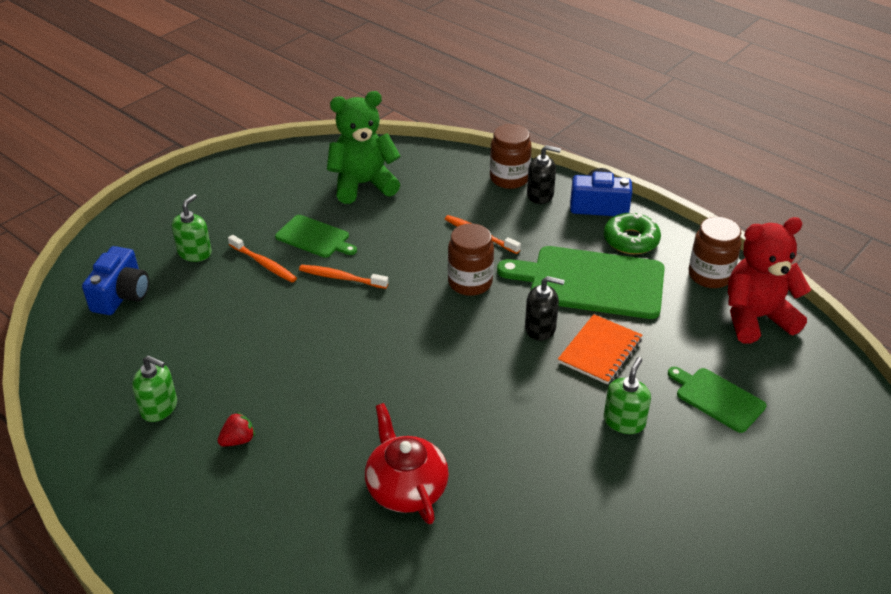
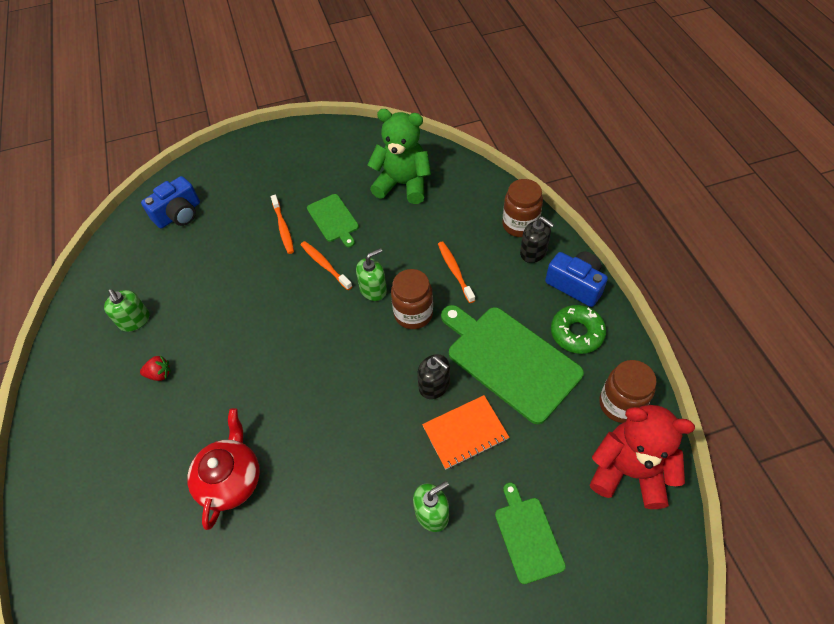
camera: 35 degrees right, 15 degrees up
green soap dispenser [172,194,212,262] -> green soap dispenser moved to [356,248,387,301]

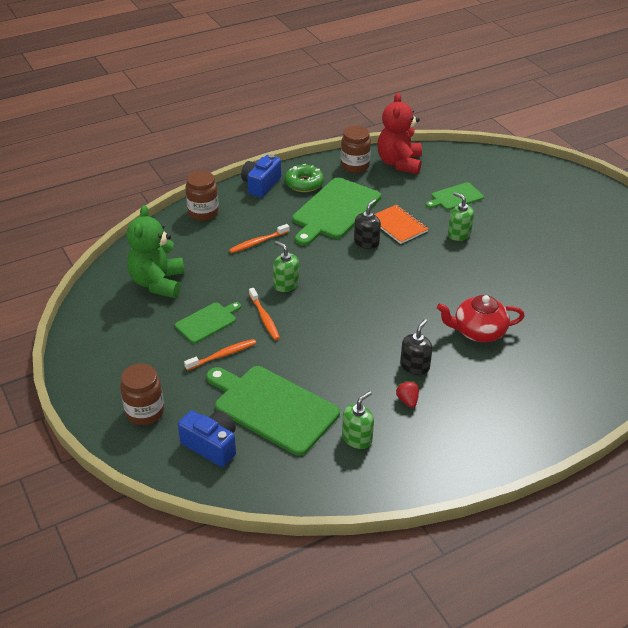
camera: 105 degrees left, 15 degrees down
orange toothbrush [301,241,353,290] -> orange toothbrush turned 60 degrees counterclockwise [249,288,280,340]
brown jar [391,269,433,329] -> brown jar moved to [120,364,164,425]
black soap dispenser [520,216,554,263] -> black soap dispenser moved to [400,319,432,375]
none -> green cutting board [206,366,340,456]

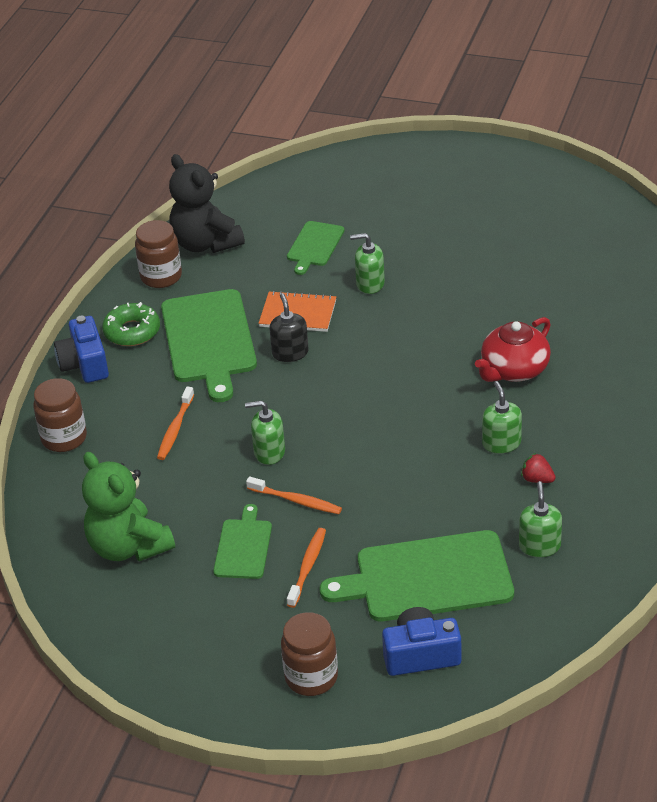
camera: 40 degrees left, 0 degrees up
red teddy bear [377,93,422,174] -> black teddy bear [169,154,245,253]
black soap dispenser [400,319,432,375] -> green soap dispenser [482,381,522,454]

